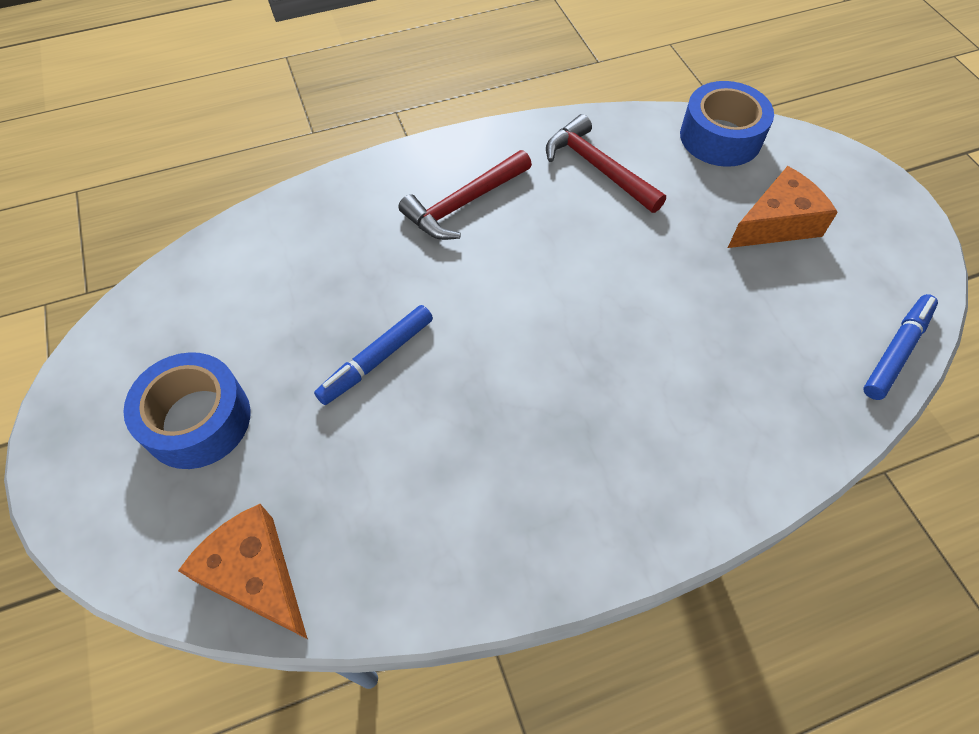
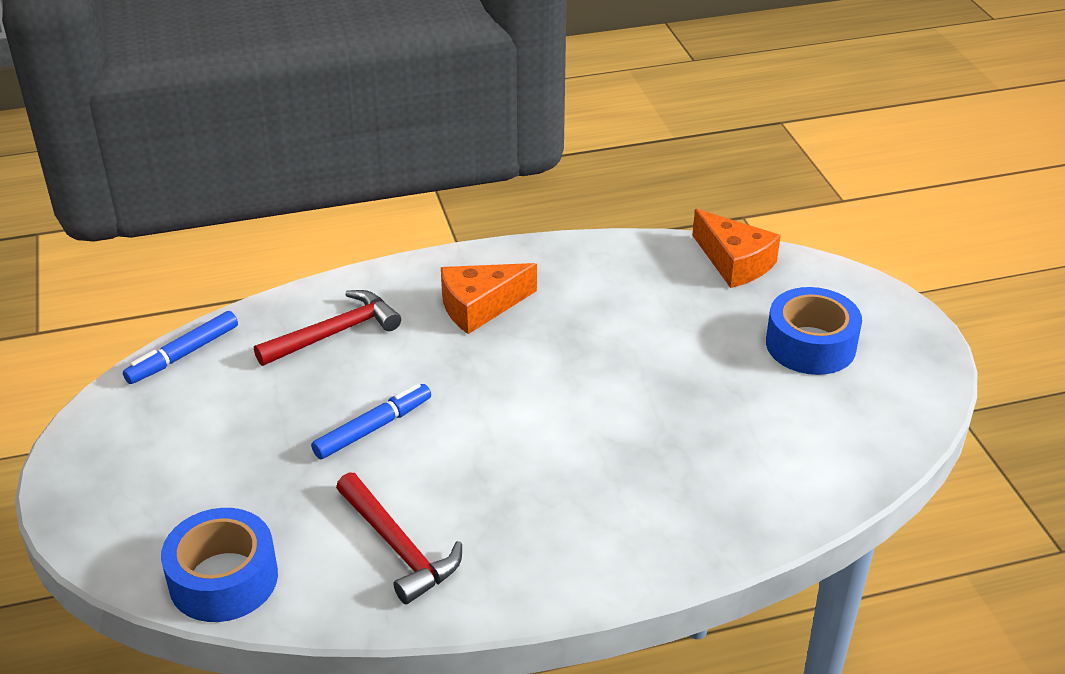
camera: 175 degrees left, 20 degrees down
blue marker [314,305,433,405] -> blue marker moved to [311,383,431,459]
red hammer [398,150,532,240] -> red hammer moved to [254,290,401,366]
orange cheese [728,166,838,248] -> orange cheese moved to [441,263,537,334]

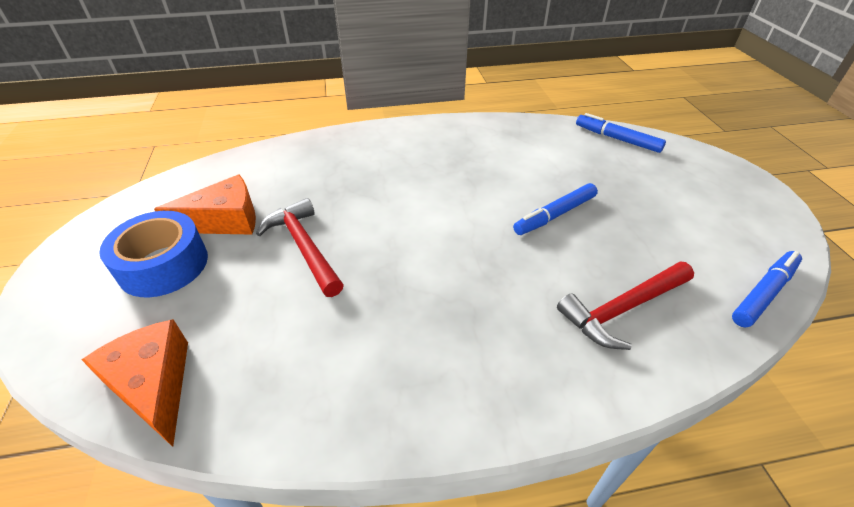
camera: 175 degrees left, 5 degrees up
blue tape [161,508,278,622] -> blue marker [576,113,666,153]
red hammer [336,472,462,604] -> red hammer moved to [256,198,344,297]
orange cheese [441,263,537,334] -> orange cheese moved to [154,174,256,235]

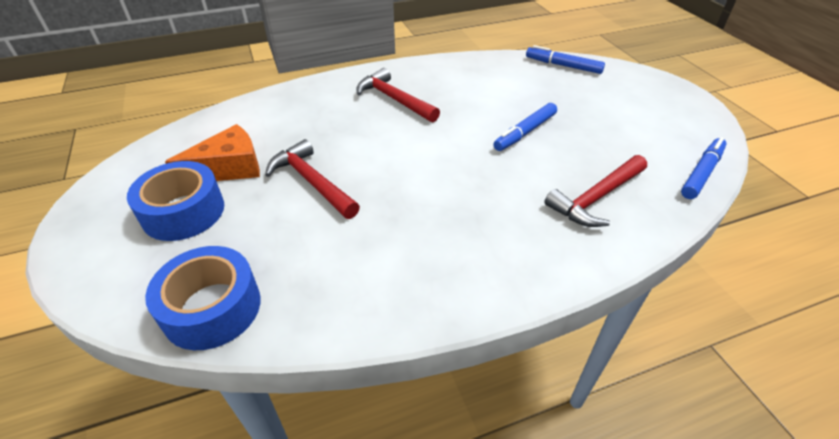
camera: 10 degrees left, 0 degrees up
orange cheese [82,319,188,447] -> blue tape [145,246,260,350]
none -> red hammer [356,68,440,122]

